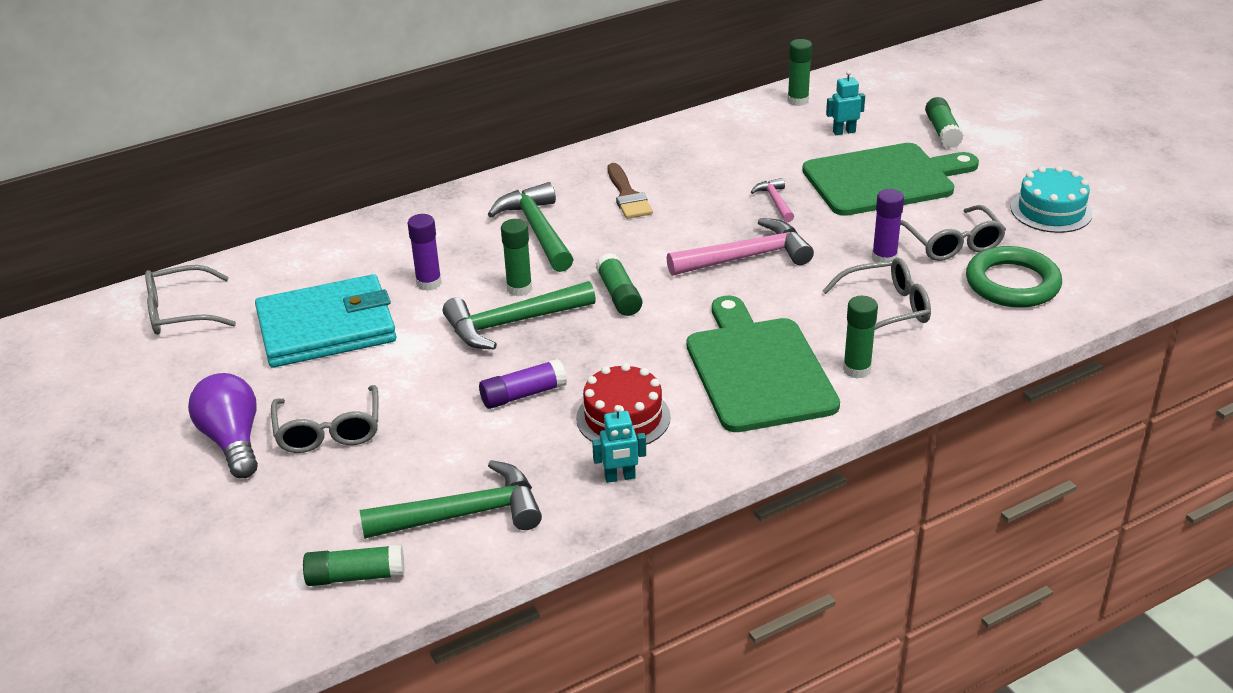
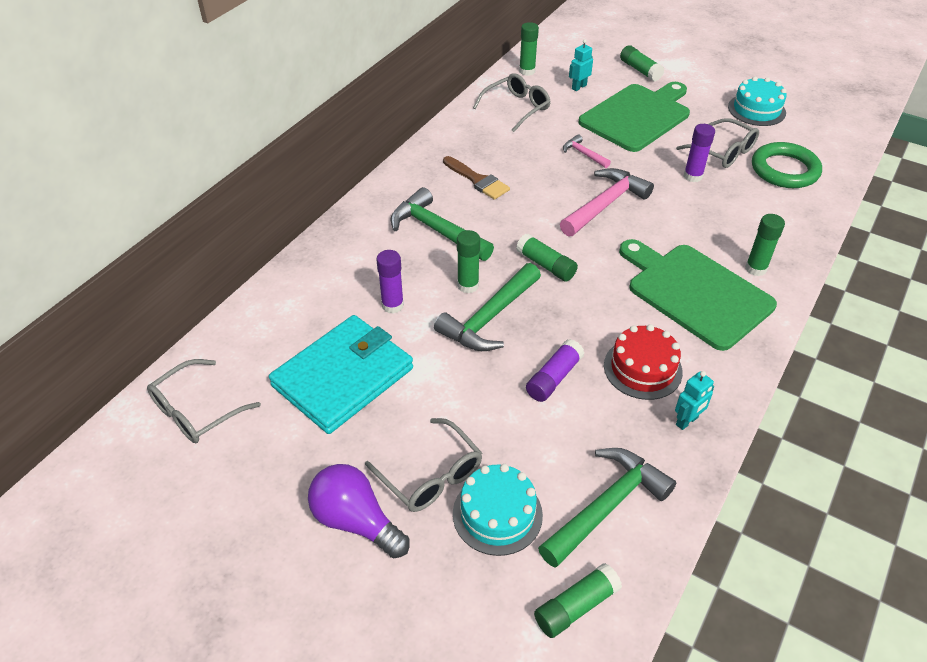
camera: 30 degrees left, 10 degrees up
grey glasses [822,257,931,330] -> grey glasses moved to [473,73,551,132]
none -> turquoise cake [453,464,543,556]

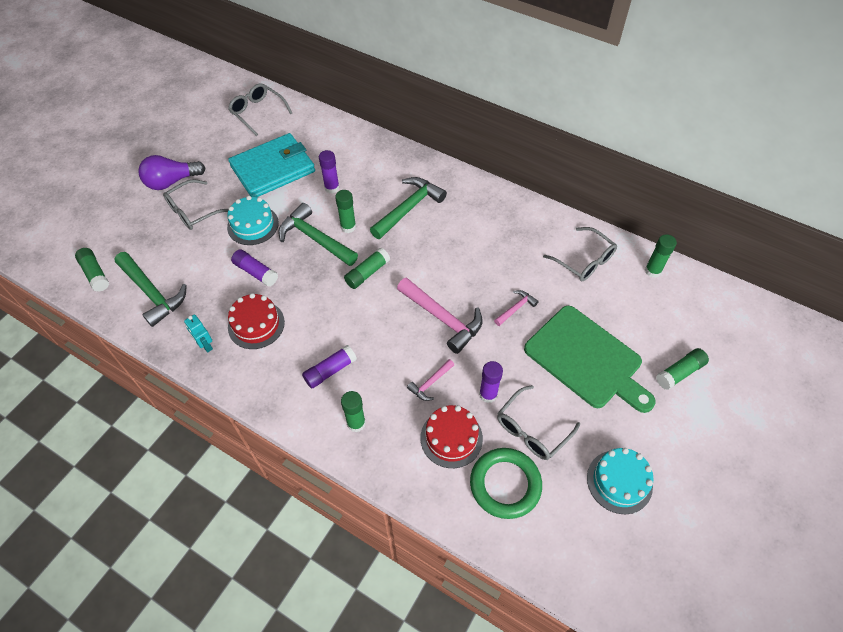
camera: 90 degrees right, 10 degrees up
turquoise wallet [269,315,413,434] -> turquoise wallet turned 75 degrees counterclockwise [228,133,315,197]
purple light bulb [308,464,410,558] -> purple light bulb turned 150 degrees counterclockwise [138,155,206,190]
brown brush [443,156,510,200] -> none
turquoise cake [453,464,543,556] -> turquoise cake moved to [227,196,279,245]
turquoise robot [569,39,593,91] -> none
green cutting board [619,239,777,351] -> purple glue stick [302,345,357,389]
none -> pink hammer [407,359,454,401]
none -> red cake [420,405,483,468]

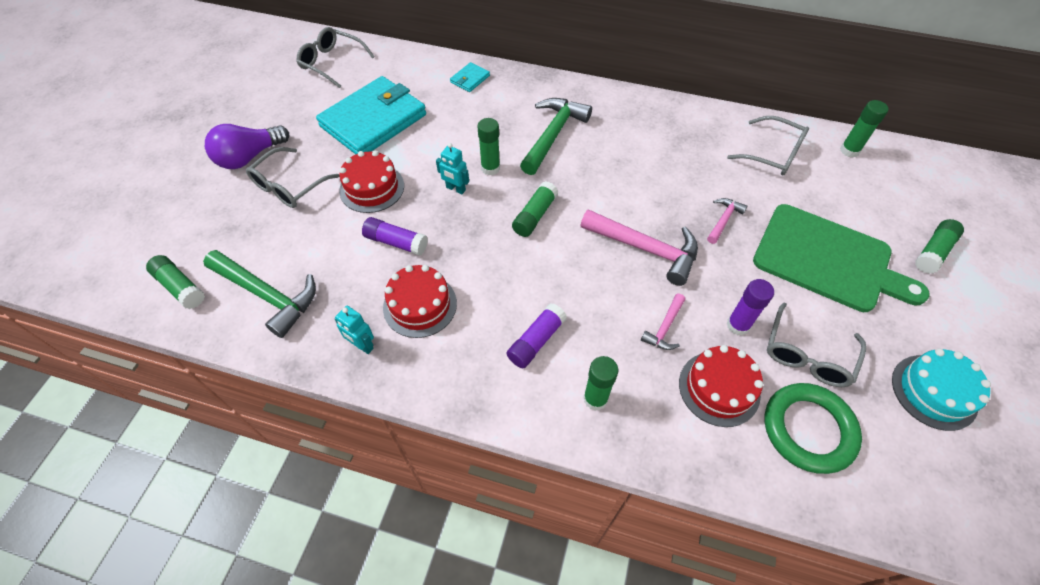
camera: 15 degrees left, 0 degrees up
turquoise cake [227,196,279,245] -> red cake [339,150,404,213]
green hammer [278,203,358,266] -> turquoise robot [436,143,469,194]
purple glue stick [319,150,340,194] -> none
none -> turquoise wallet [450,62,490,92]

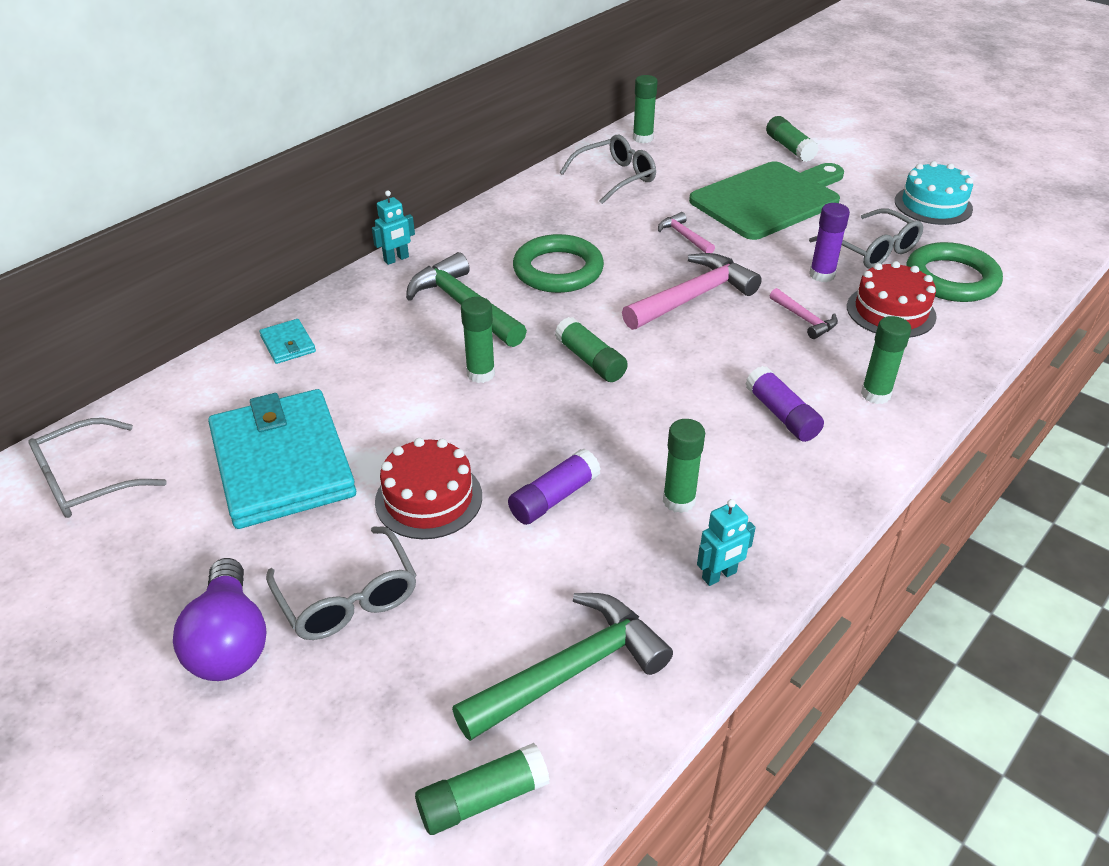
camera: 65 degrees left, 15 degrees down
red cake [383,265,457,338] -> green glue stick [663,419,705,513]
turquoise robot [436,143,469,194] -> turquoise robot moved to [372,191,415,265]
none -> green ring [513,234,604,293]

